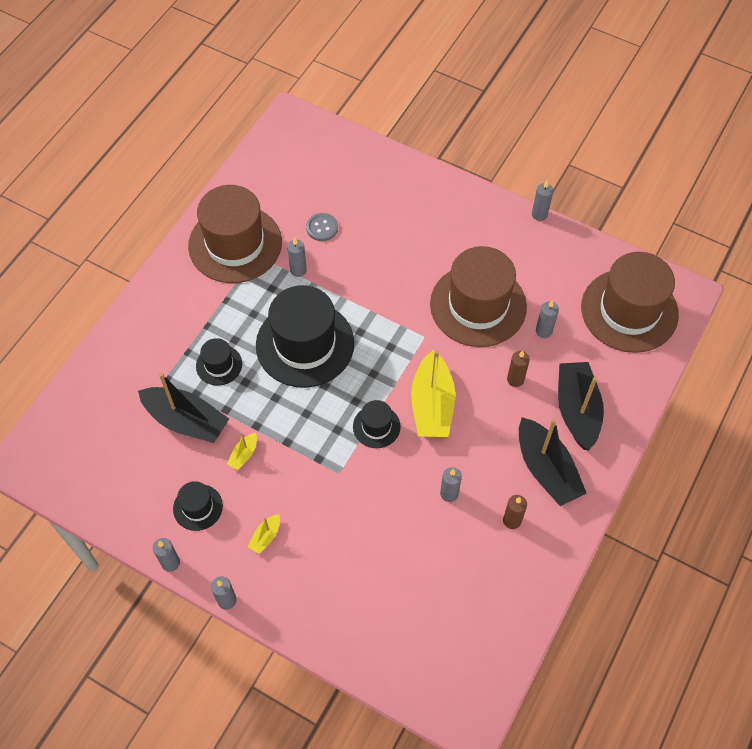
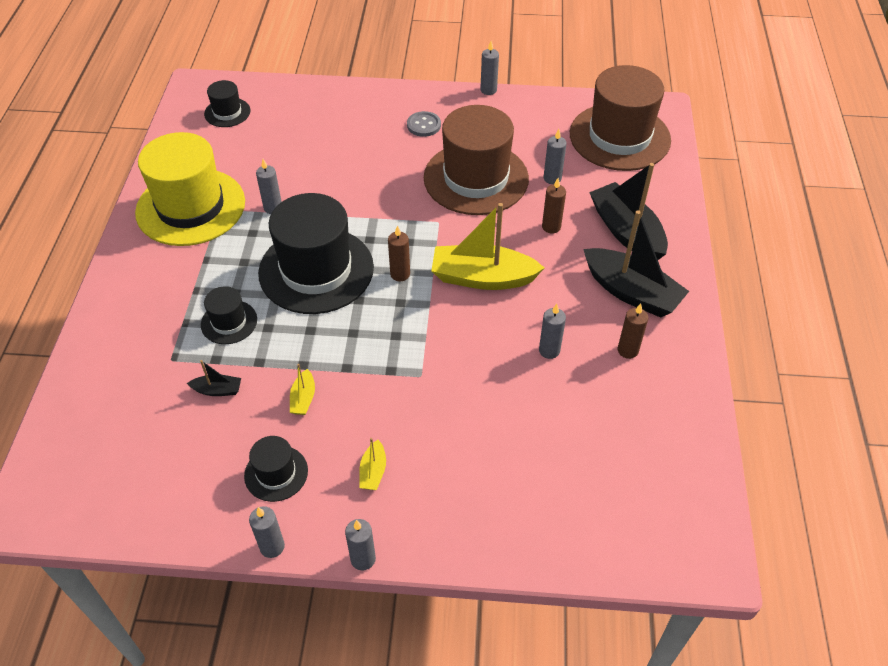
camera: 25 degrees left, 10 degrees down
black boat [138,373,229,443] -> black boat [187,360,241,396], size x0.44
brown hat [188,185,282,283] -> yellow hat [135,132,245,246]
grey button [306,213,338,241] -> grey button moved to [407,111,441,137]
black hat [353,400,401,448] -> black hat moved to [204,80,250,127]
yellow boat [411,350,455,437] -> yellow boat turned 120 degrees clockwise [431,203,544,290]
none -> brown candle [388,225,410,281]

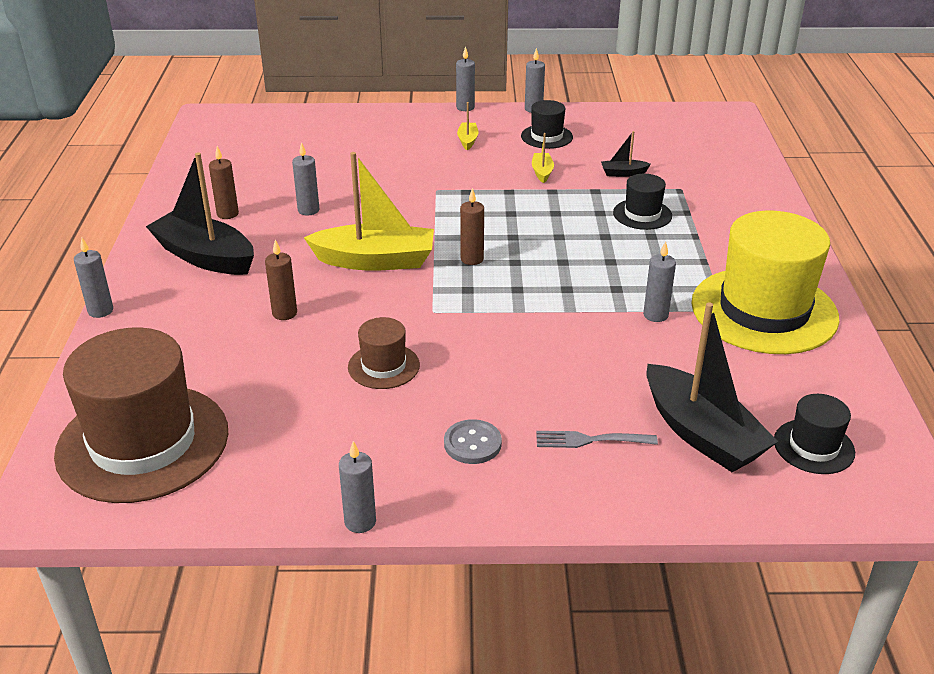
camera: 175 degrees right, 15 degrees down
black hat [258,193,374,314] -> none
brown hat [424,105,529,215] -> brown hat [348,317,420,389], size x0.47
grey candle [544,129,567,184] -> grey candle moved to [74,238,113,318]
black boat [589,163,668,260] -> black boat moved to [647,303,778,472]
none -> grey fork [536,431,658,448]

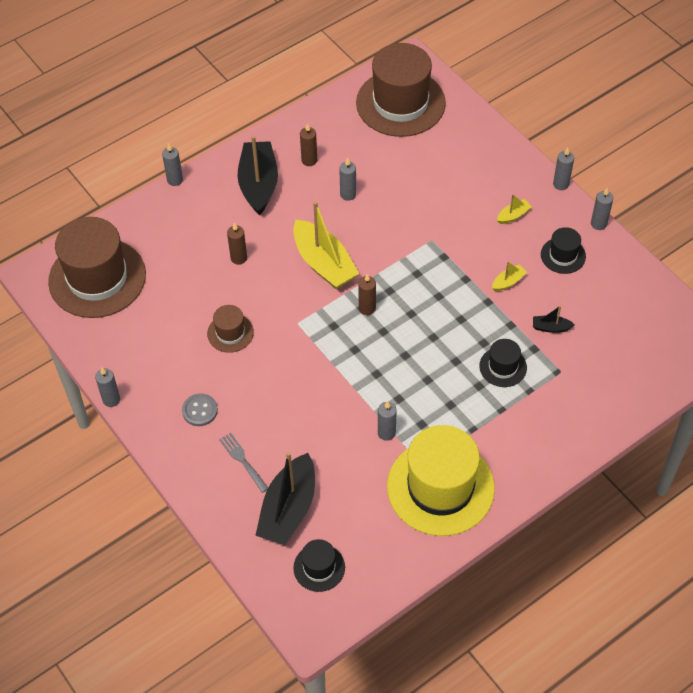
camera: 55 degrees right, 20 degrees up
black boat [601,131,651,177] -> black boat turned 45 degrees counterclockwise [533,305,575,333]
none -> brown hat [356,43,446,137]

